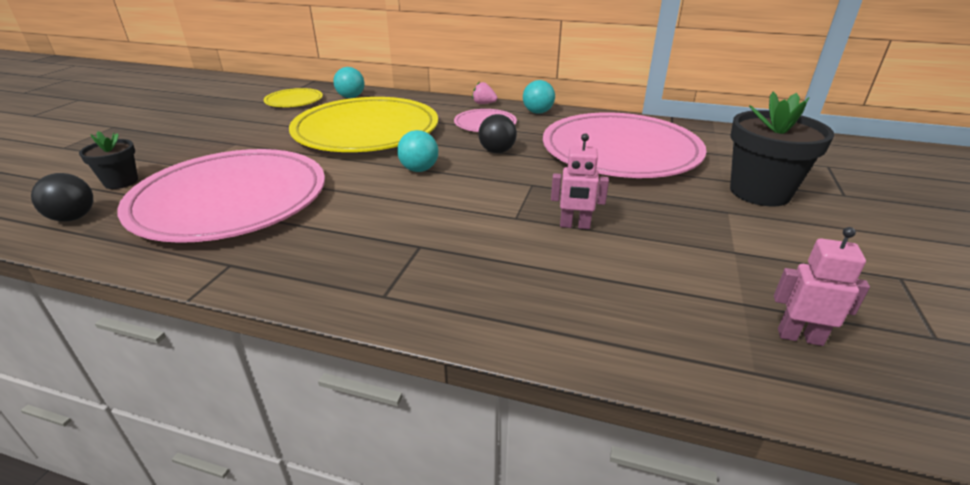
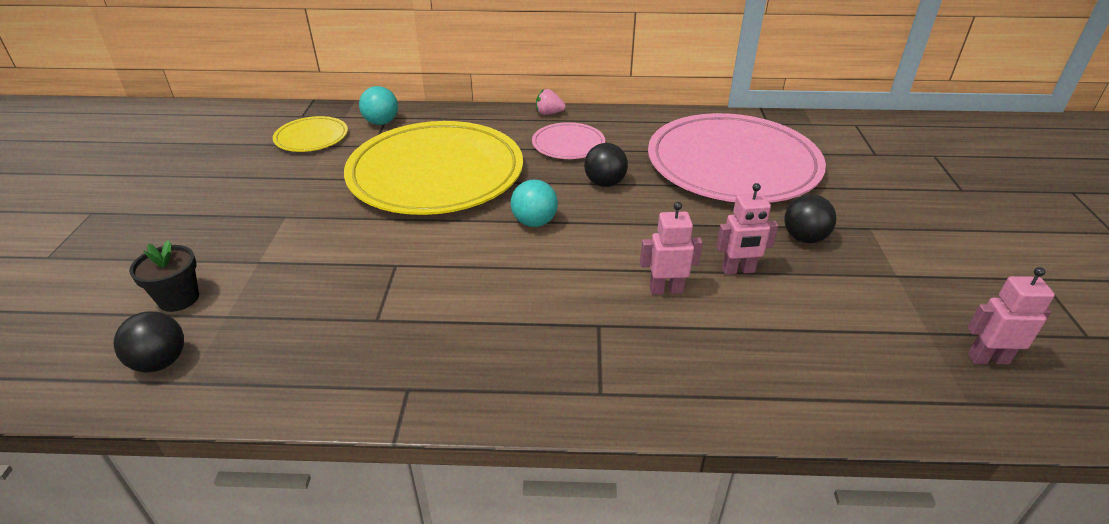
camera: 15 degrees left, 5 degrees up
pink plate [117,149,325,243] -> none
turquoise ball [523,80,555,114] -> none
black flower pot [730,92,834,206] -> none
none -> pink robot [640,202,702,295]
none -> black ball [784,195,837,243]

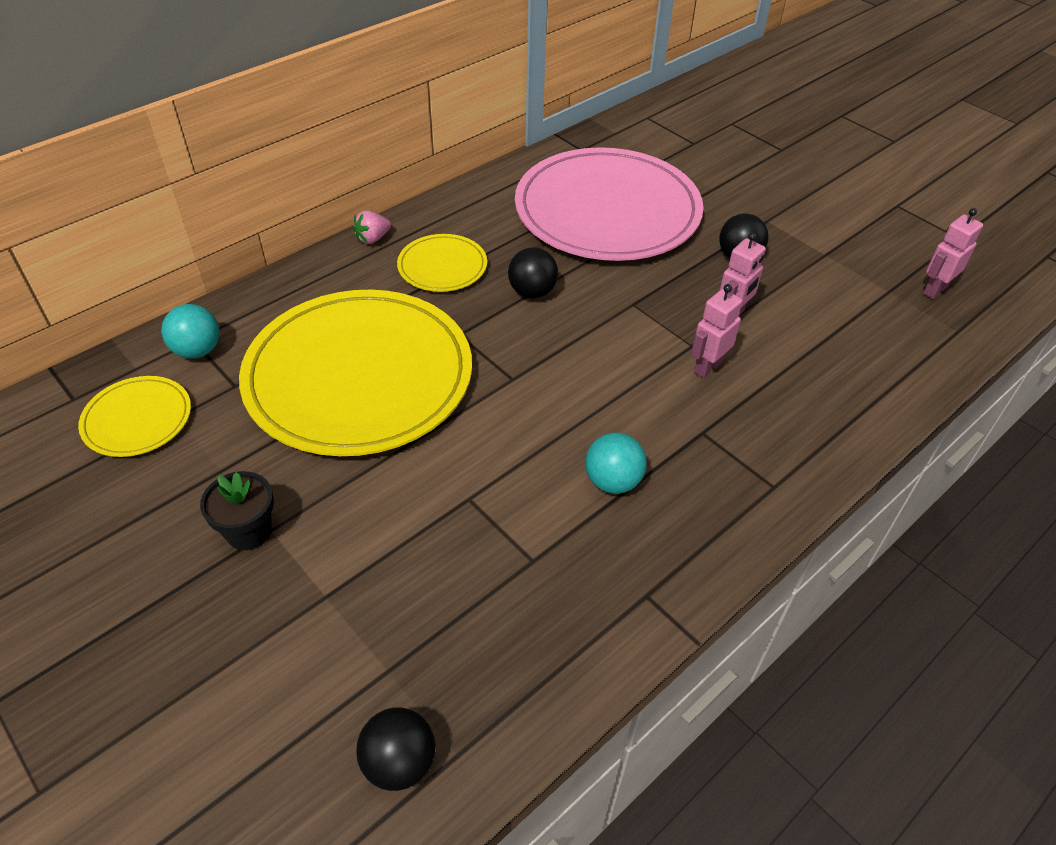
camera: 45 degrees left, 10 degrees up
black flower pot [129,240,199,312] -> black flower pot moved to [200,471,274,550]
turquoise ball [511,180,558,227] -> turquoise ball moved to [585,432,647,494]
pink plate [532,122,605,159] -> yellow plate [397,234,487,292]

